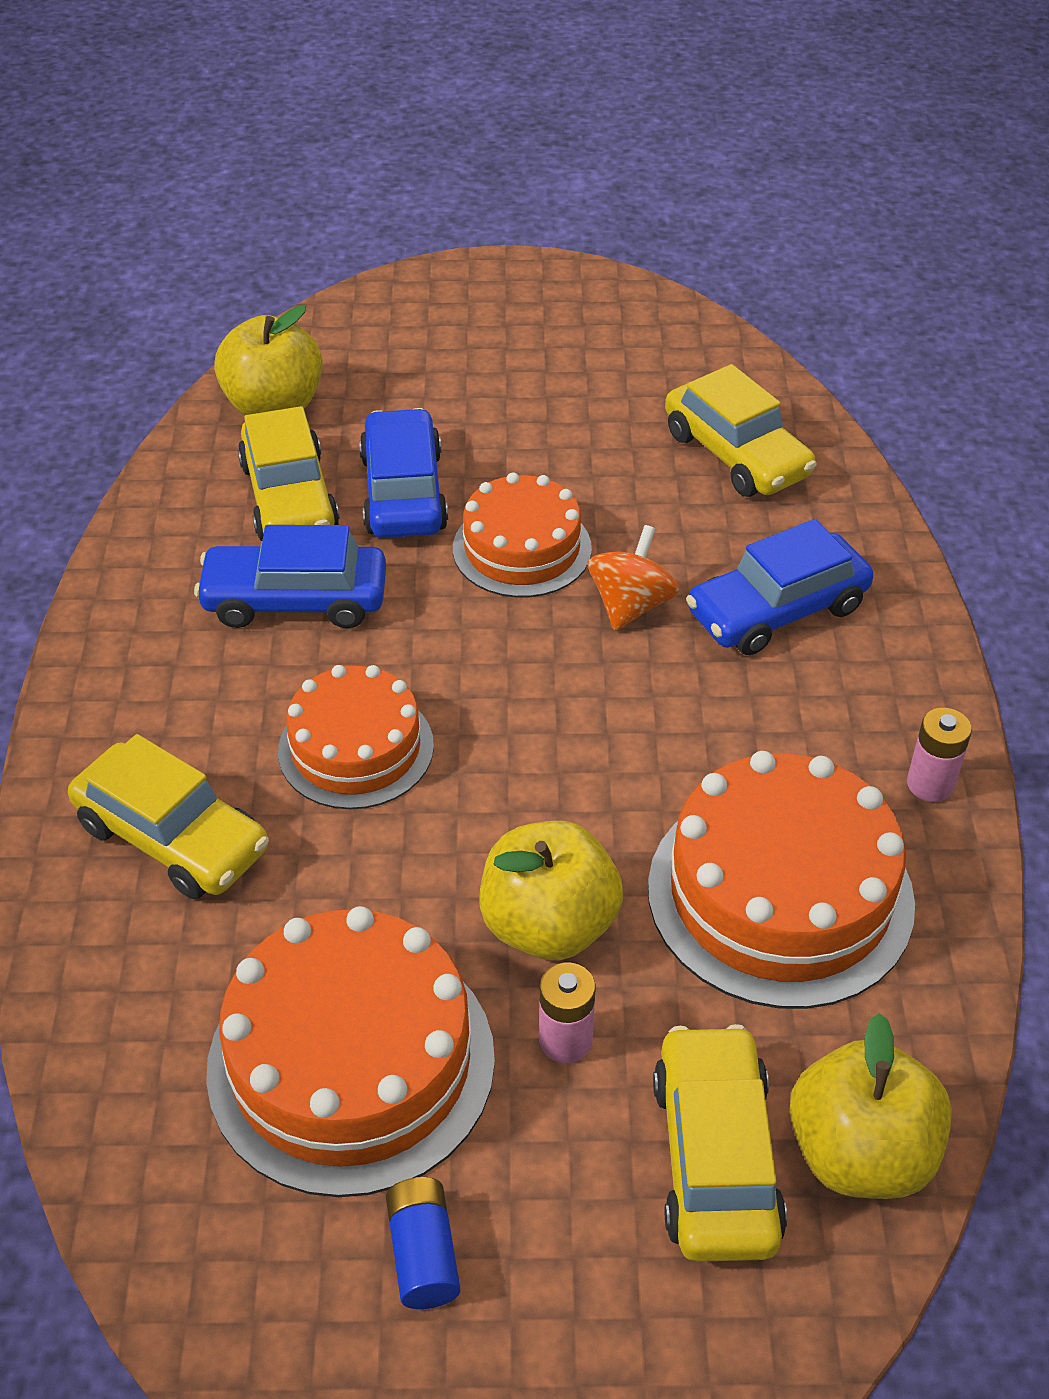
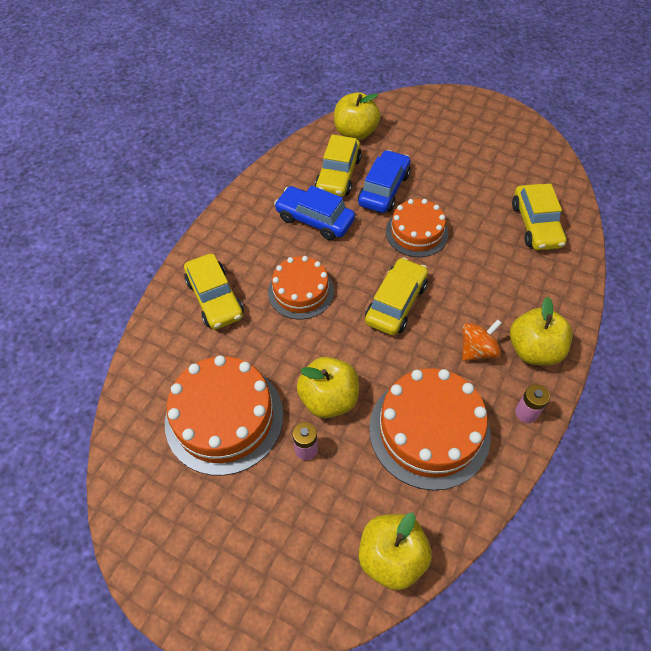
camera: 30 degrees right, 10 degrees up
blue battery [386,1177,460,1309] -> none
orange spinning top [588,525,679,631] -> orange spinning top moved to [462,319,502,361]
yellow car [653,1024,787,1262] -> yellow car moved to [365,257,428,335]
blue car [686,519,873,655] -> none
none -> yellow apple [510,297,573,366]

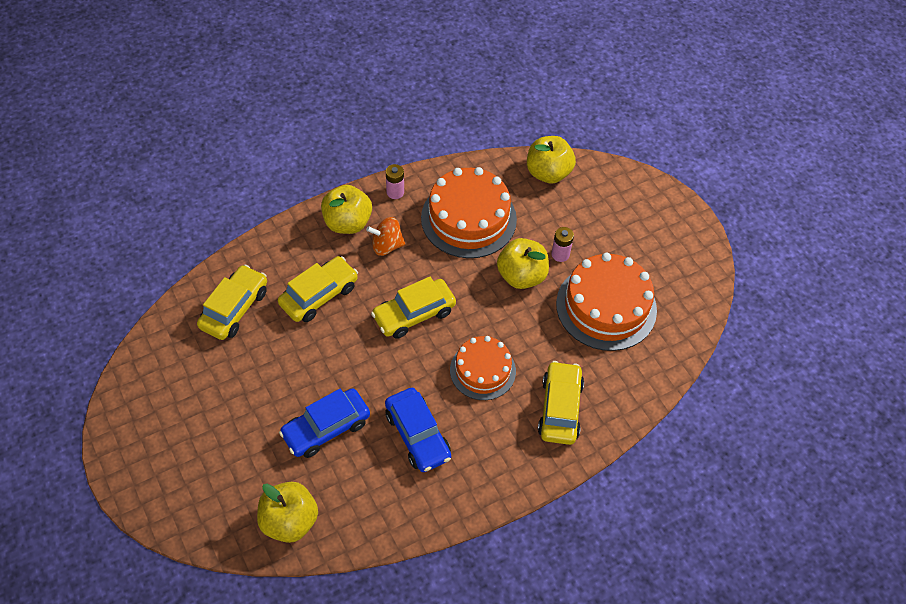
camera: 150 degrees left, 0 degrees up
yellow car [315,134,362,197] -> yellow car moved to [278,256,358,322]
orange cake [386,199,448,257] -> none

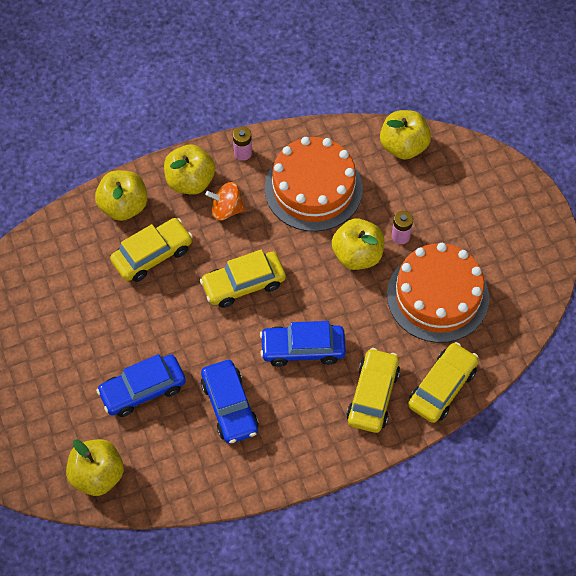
camera: 10 degrees right, 5 degrees up
yellow car [197,264,267,340] -> yellow car moved to [408,342,479,423]
orange cake [450,336,516,400] -> blue car [260,321,346,367]
none -> yellow apple [95,170,147,221]

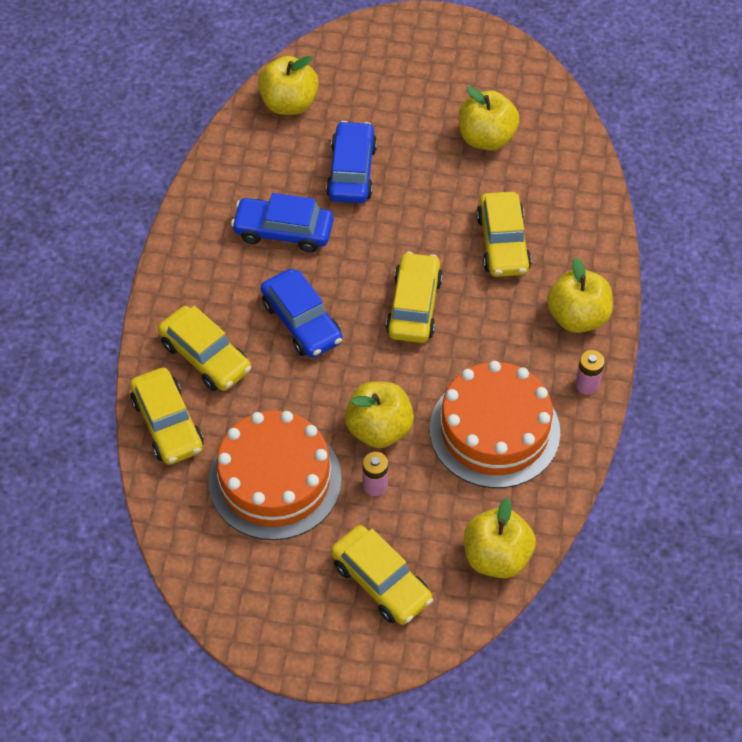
camera: 120 degrees right, 5 degrees down
yellow apple [95,170,147,221] -> yellow apple moved to [458,86,520,151]
orange spinning top [205,182,245,221] -> none
blue car [260,321,346,367] -> blue car turned 120 degrees clockwise [261,269,343,358]
none -> yellow car [331,525,433,625]

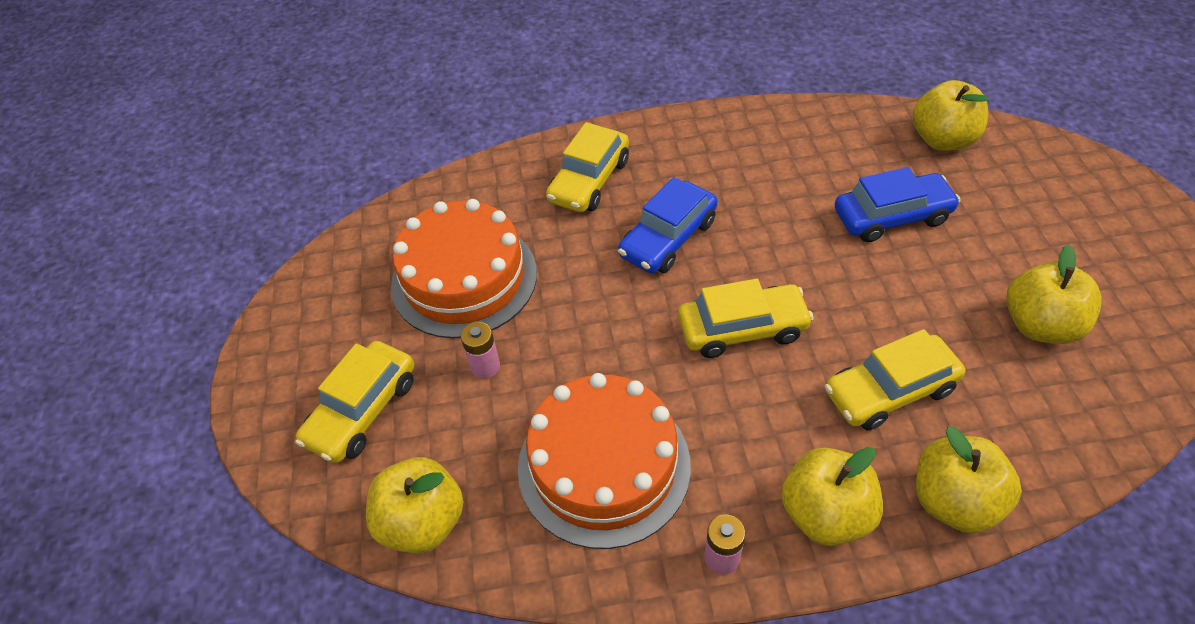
camera: 75 degrees right, 5 degrees down
yellow car [130,367,204,465] -> none
blue car [231,193,333,253] -> none
yellow apple [345,382,414,448] -> yellow apple moved to [916,426,1022,534]

